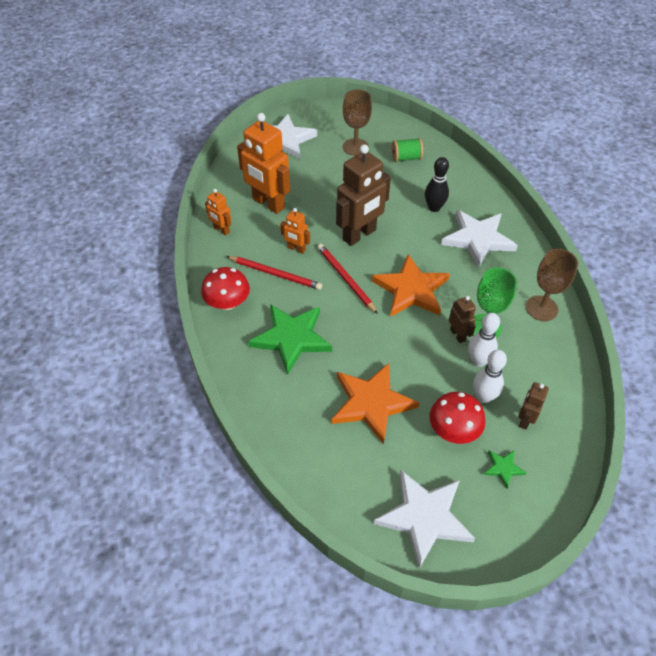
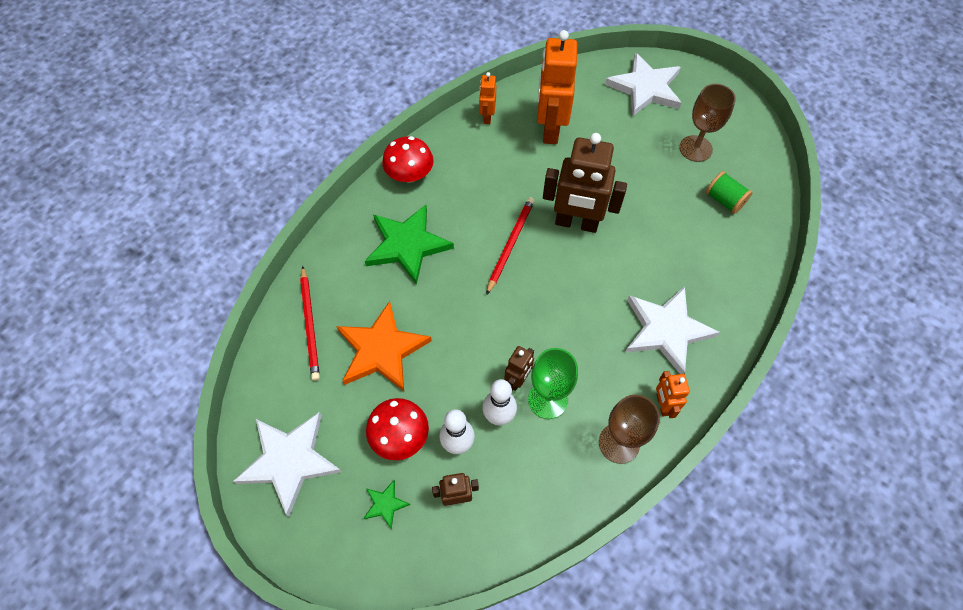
camera: 55 degrees right, 10 degrees up
red pencil [226,256,322,290] -> red pencil moved to [300,266,320,381]
orange robot [280,208,310,254] -> orange robot moved to [656,371,690,418]
orange star [372,254,450,317] -> none
black bowling pin [425,157,449,212] -> none

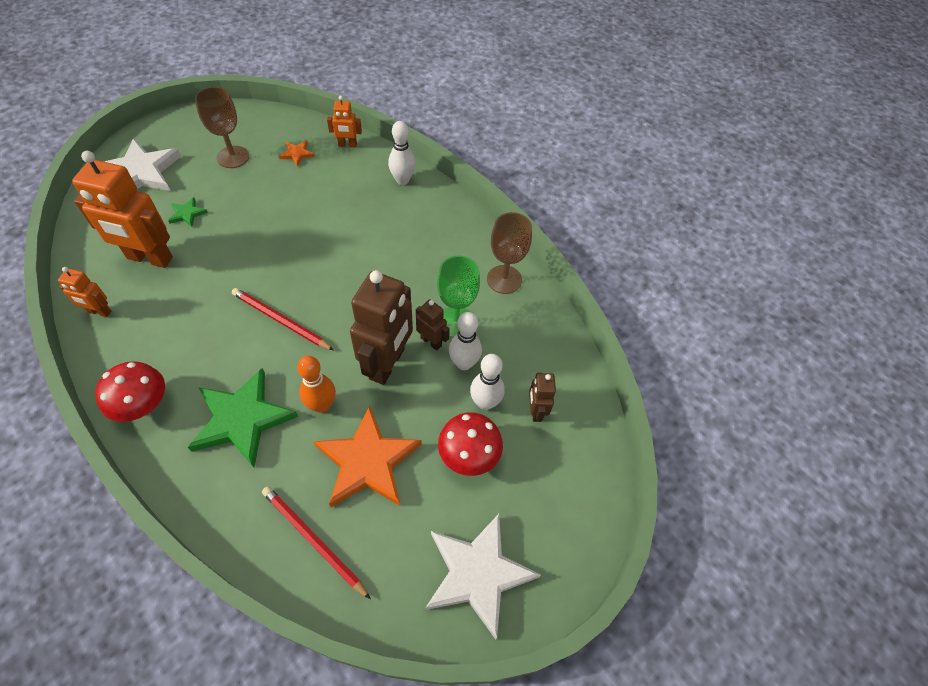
camera: 85 degrees left, 5 degrees down
red pencil [300,266,320,381] -> red pencil turned 135 degrees counterclockwise [262,486,371,599]
green star [363,480,410,529] -> green star moved to [168,197,208,227]
brown robot [543,133,627,233] -> brown robot moved to [350,270,413,385]
white star [626,286,720,374] -> none
orange robot [656,371,690,418] -> orange robot moved to [327,96,362,147]
green spool [706,171,753,214] -> orange star [279,141,315,167]
none -> orange bowling pin [297,356,336,413]
none -> white bowling pin [388,121,415,185]

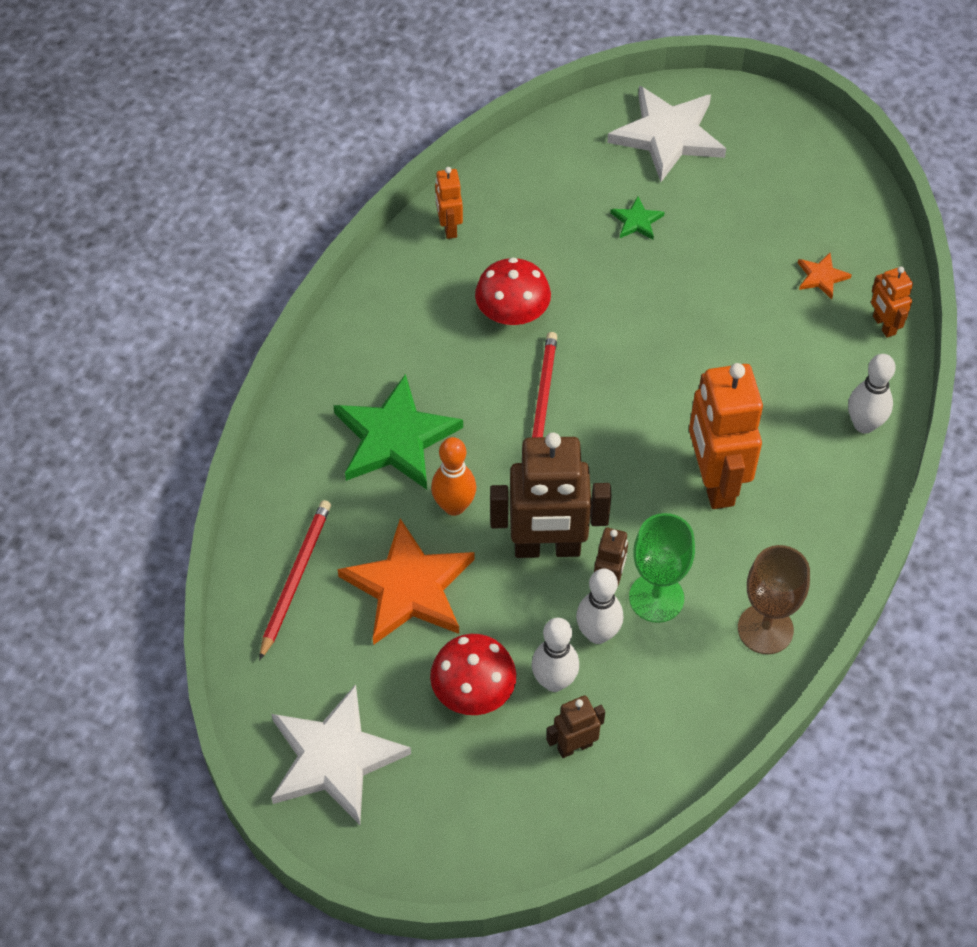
camera: 70 degrees right, 0 degrees up
orange robot [72,151,173,268] -> orange robot moved to [689,363,763,509]
red mushroom [95,361,165,422] -> red mushroom moved to [475,258,551,325]
brown goblet [195,87,249,168] -> none

